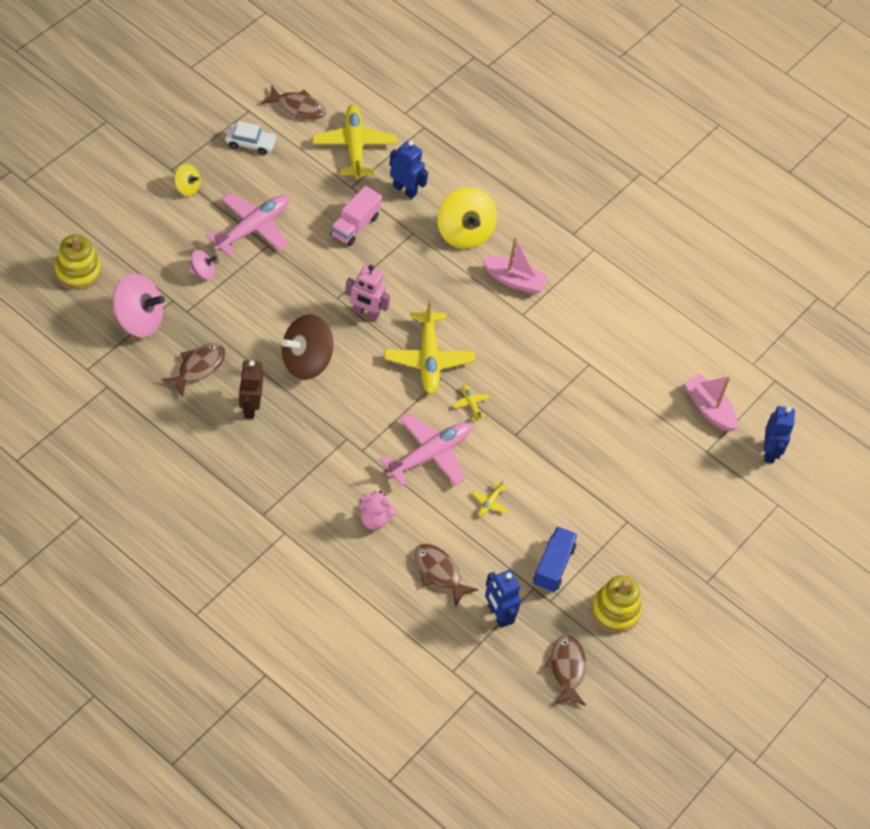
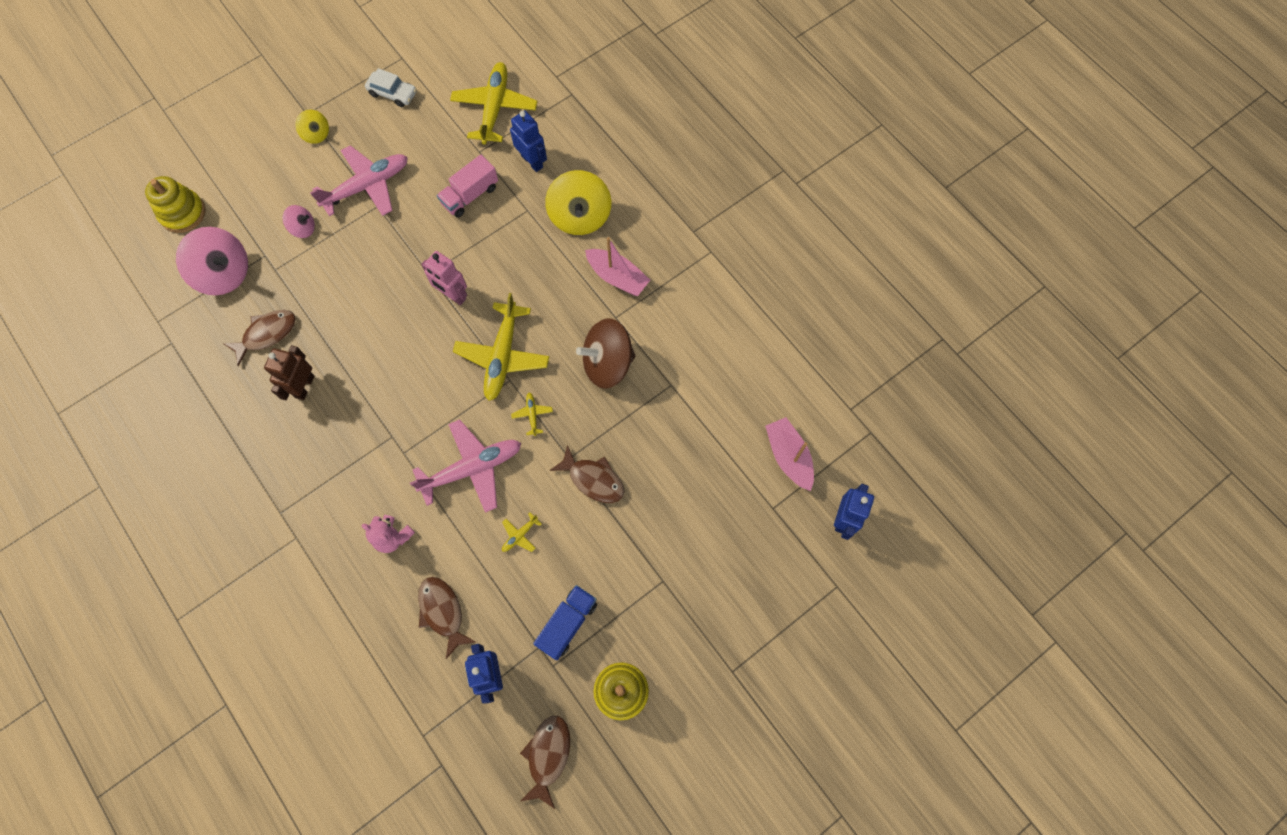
camera: 20 degrees right, 15 degrees up
brown fish [261,85,326,120] -> brown fish moved to [550,445,624,503]
brown spinning top [282,314,333,380] -> brown spinning top moved to [576,318,636,389]

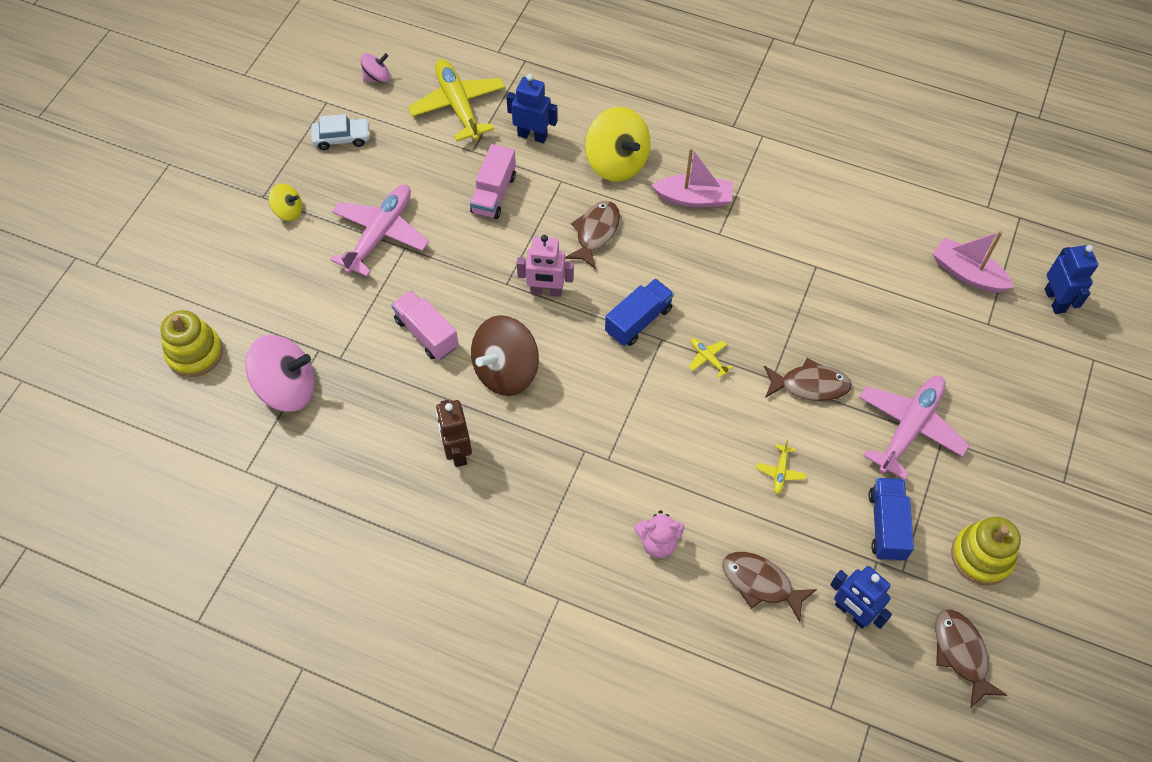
camera: 30 degrees left, 10 degrees down
brown fish [223,310,296,367] -> brown fish moved to [565,201,620,269]
pink spinning top [282,205,315,238] -> pink spinning top moved to [360,53,390,82]
pink plane [410,419,521,513] -> pink plane moved to [859,376,969,480]
yellow plane [453,293,549,401] -> blue truck [605,279,674,346]
brown spinning top [576,318,636,389] -> brown spinning top moved to [471,315,539,396]
none -> pink truck [392,290,459,360]

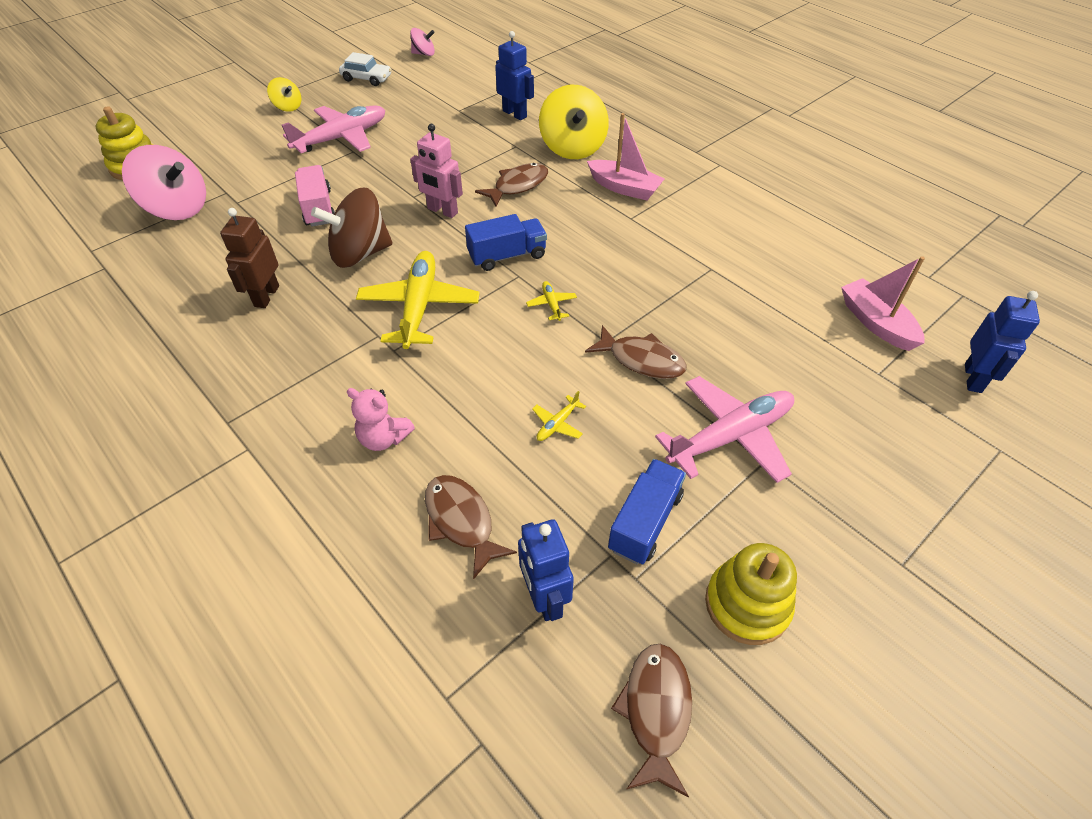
camera: 25 degrees right, 10 degrees down
yellow plane [408,59,505,141] -> yellow plane moved to [356,251,480,349]
pink truck [470,144,516,219] -> none

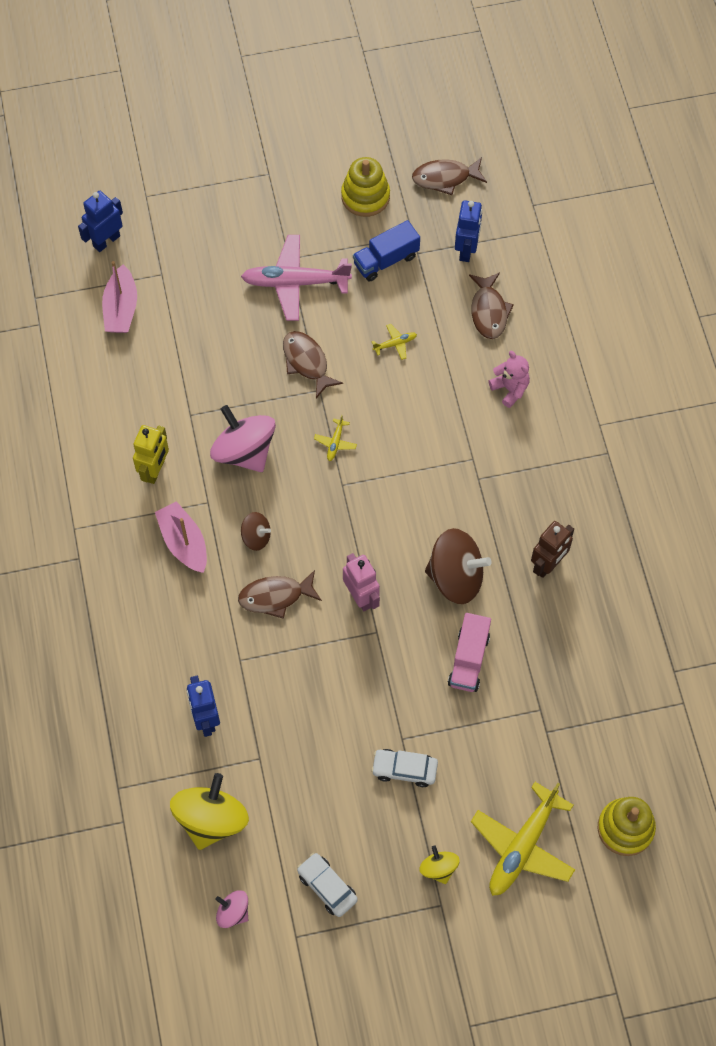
camera: 150 degrees left, 15 degrees up
pink spinning top [122,145,206,220] -> pink spinning top moved to [210,405,276,472]
pink plane [282,105,385,153] -> white car [371,749,438,787]
yellow plane [356,251,480,349] -> yellow plane moved to [471,782,575,896]
blue truck [465,214,547,271] -> none
yellow spinning top [539,85,609,159] -> yellow spinning top moved to [170,773,249,850]
brown fish [611,644,692,798] -> brown fish turned 45 degrees clockwise [412,157,487,195]
none -> yellow robot [133,425,169,484]
none -> brown spinning top [241,512,271,551]

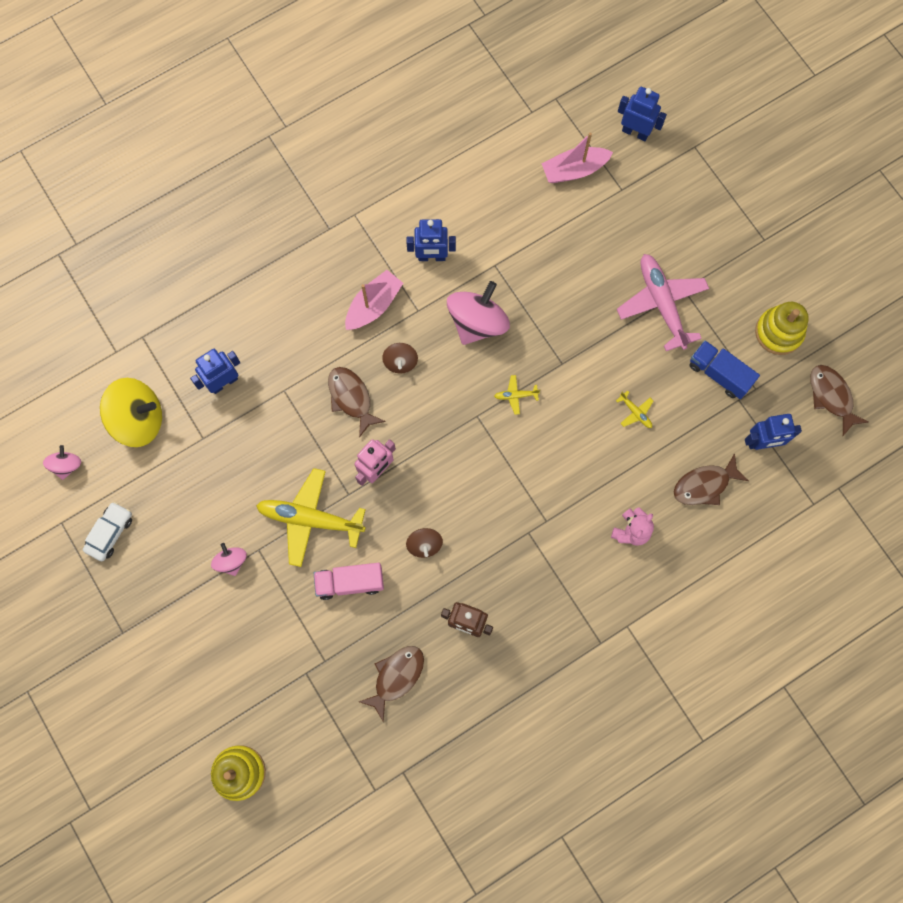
camera: 70 degrees right, 10 degrees up
yellow robot [133,425,169,484] -> blue robot [406,219,456,261]
brown fish [283,331,343,398] -> brown fish moved to [359,646,424,722]
white car [371,749,438,787] -> pink spinning top [211,543,247,576]
yellow spinning top [419,845,460,884] -> none
brown spinning top [425,528,491,604] -> brown spinning top [406,528,443,558], size x0.51
yellow plane [471,782,575,896] -> yellow plane moved to [256,468,366,567]

